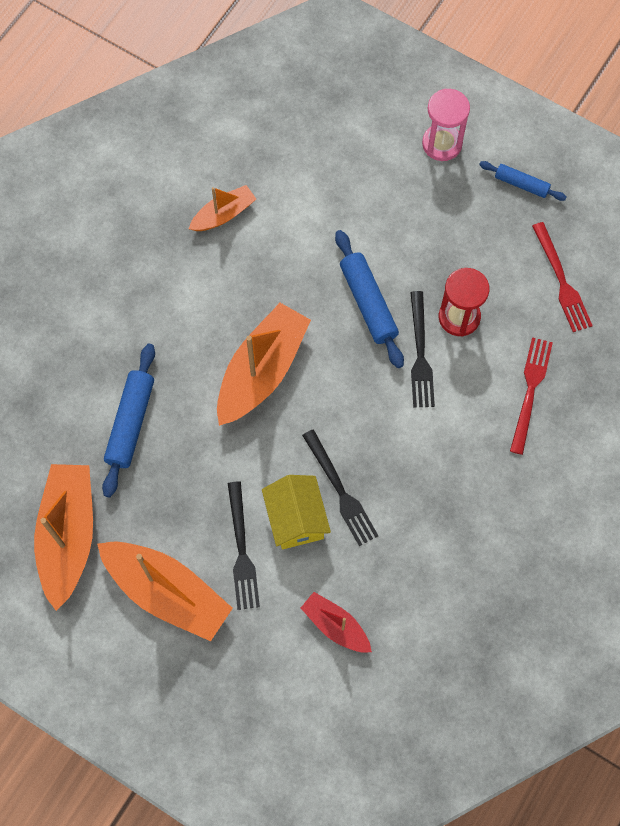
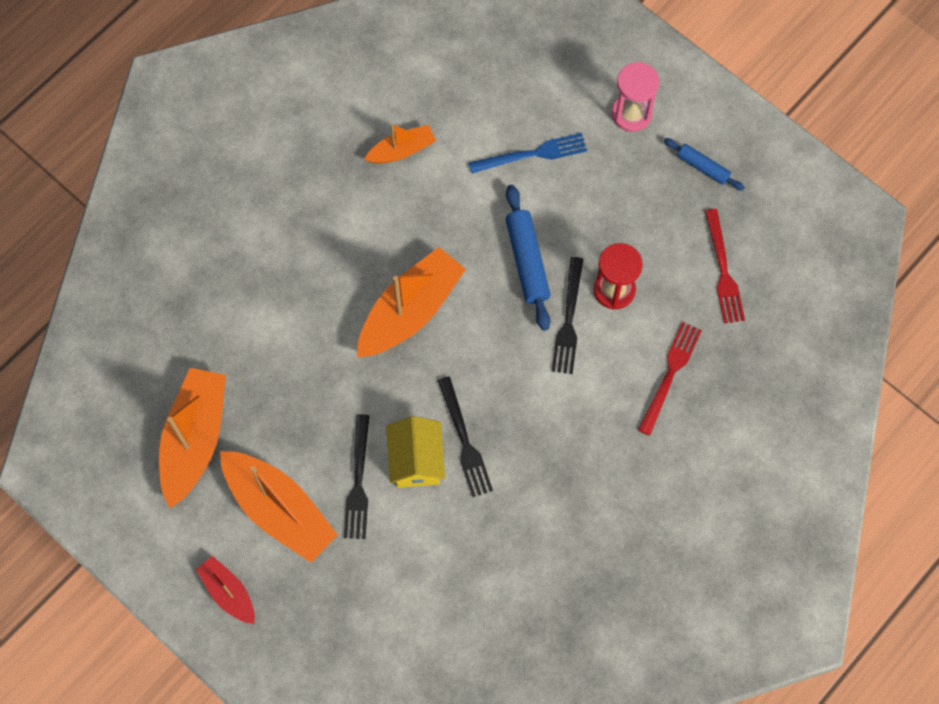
camera: 10 degrees right, 0 degrees up
blue rolling pin [102,344,155,497] -> none
red boat [301,592,372,653] -> red boat moved to [196,556,255,624]
none -> blue fork [469,133,587,173]

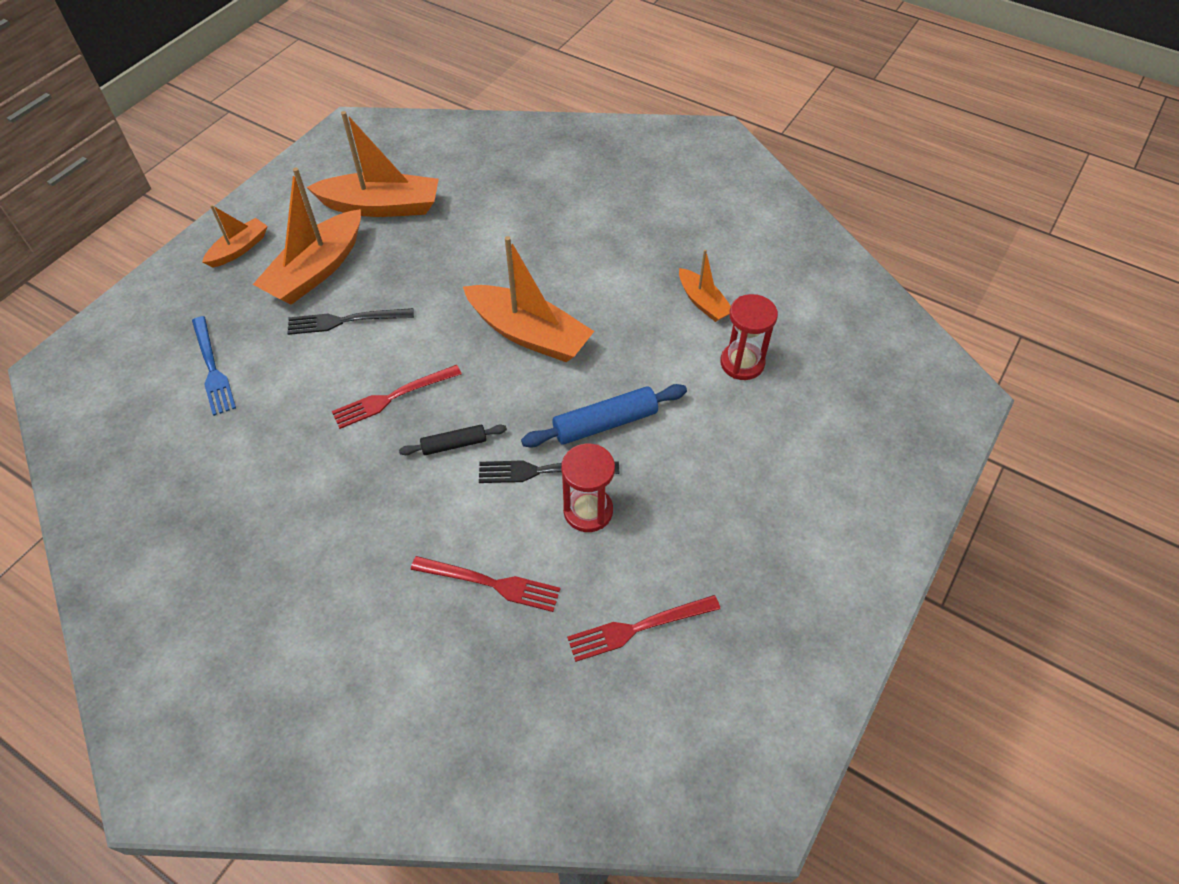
camera: 80 degrees right, 15 degrees down
red boat [196,556,255,624] -> orange boat [202,205,268,267]
yellow house [386,416,445,488] -> none
black fork [437,376,493,497] -> red fork [332,365,462,429]
blue fork [469,133,587,173] -> blue fork moved to [192,316,236,416]
pink hourglass [612,62,660,132] -> none
blue rolling pin [664,138,745,191] -> none
none -> black rolling pin [399,425,507,455]
none -> red hourglass [720,294,778,380]

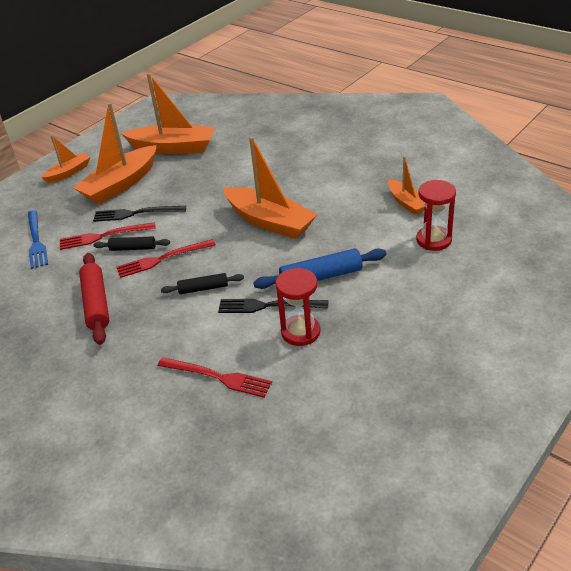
camera: 10 degrees right, 15 degrees down
red fork [567,595,720,662] -> red fork moved to [60,222,156,250]
none -> red rolling pin [79,253,110,345]
none -> black rolling pin [93,236,170,251]

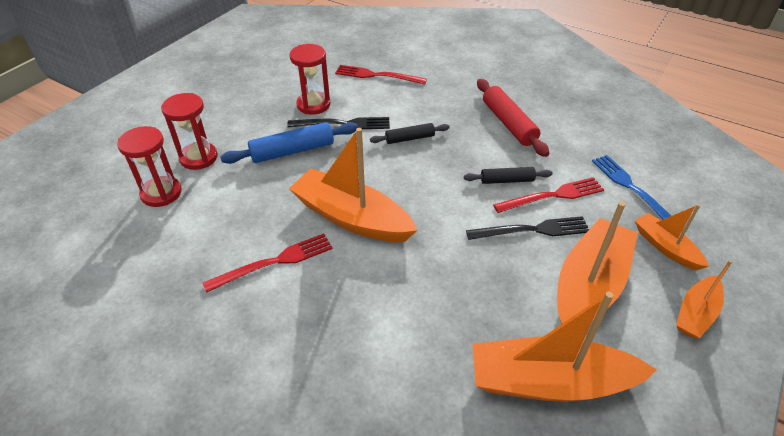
camera: 170 degrees right, 5 degrees up
red fork [116,239,216,278] -> red fork moved to [203,234,333,293]
orange boat [388,156,425,214] -> orange boat moved to [635,204,709,270]
none -> red hourglass [161,93,218,170]

